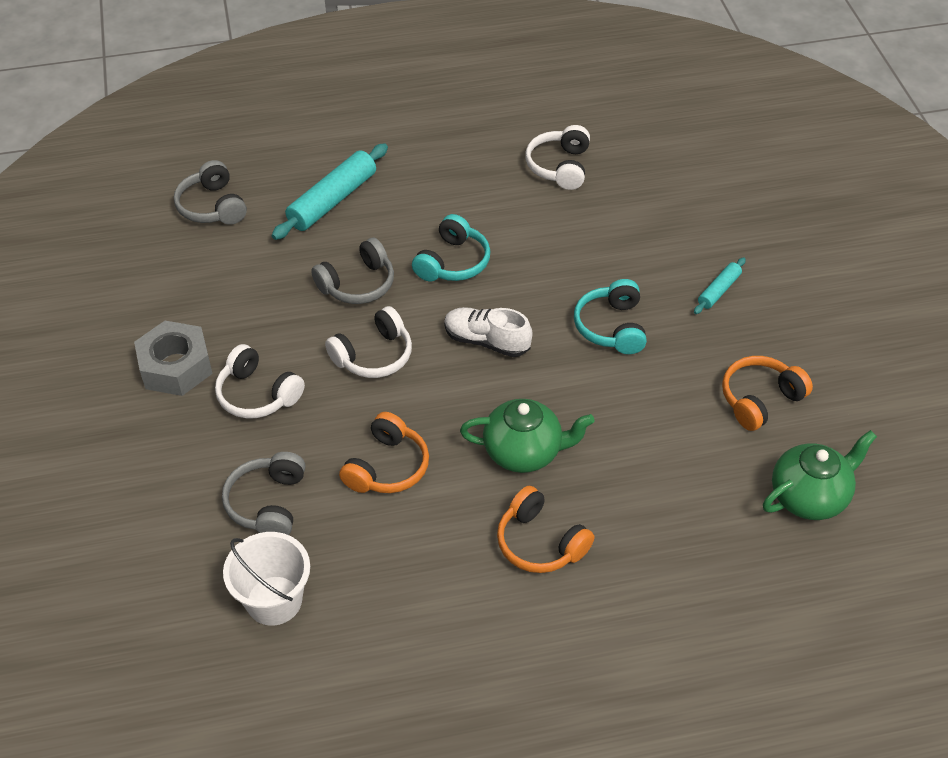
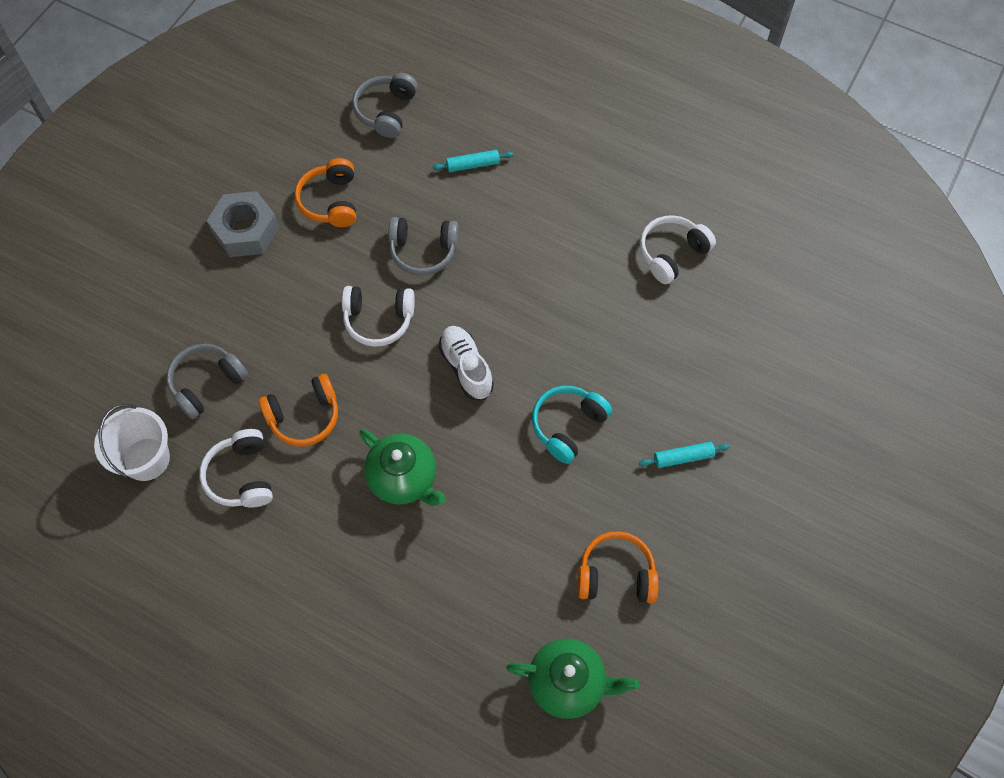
camera: 40 degrees right, 15 degrees up
white headphones [215,344,305,419] -> white headphones moved to [199,429,273,507]
turquoise rolling pin [272,143,388,240] -> turquoise rolling pin [432,150,513,172], size x0.53
turquoise headphones [412,214,490,282] -> none
orange headphones [497,486,594,573] -> orange headphones moved to [294,158,356,227]

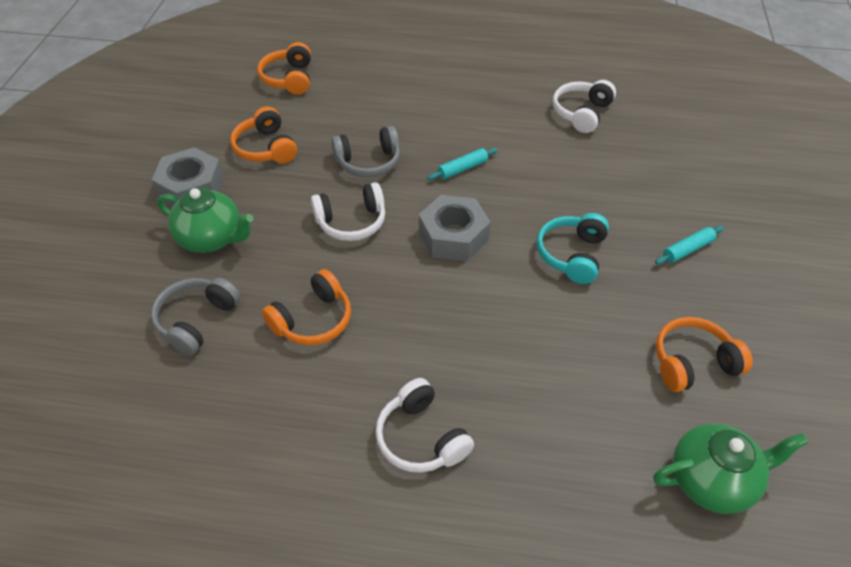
camera: 20 degrees left, 15 degrees down
white bucket [94,404,170,481] -> none
white headphones [199,429,273,507] -> white headphones moved to [375,378,474,473]
grey headphones [352,73,418,138] -> orange headphones [257,42,311,95]
green teapot [359,429,446,506] -> green teapot moved to [157,188,253,253]
turquoise rolling pin [432,150,513,172] -> turquoise rolling pin moved to [428,148,498,180]
white shoe [439,326,494,400] -> grey nut [419,195,491,261]

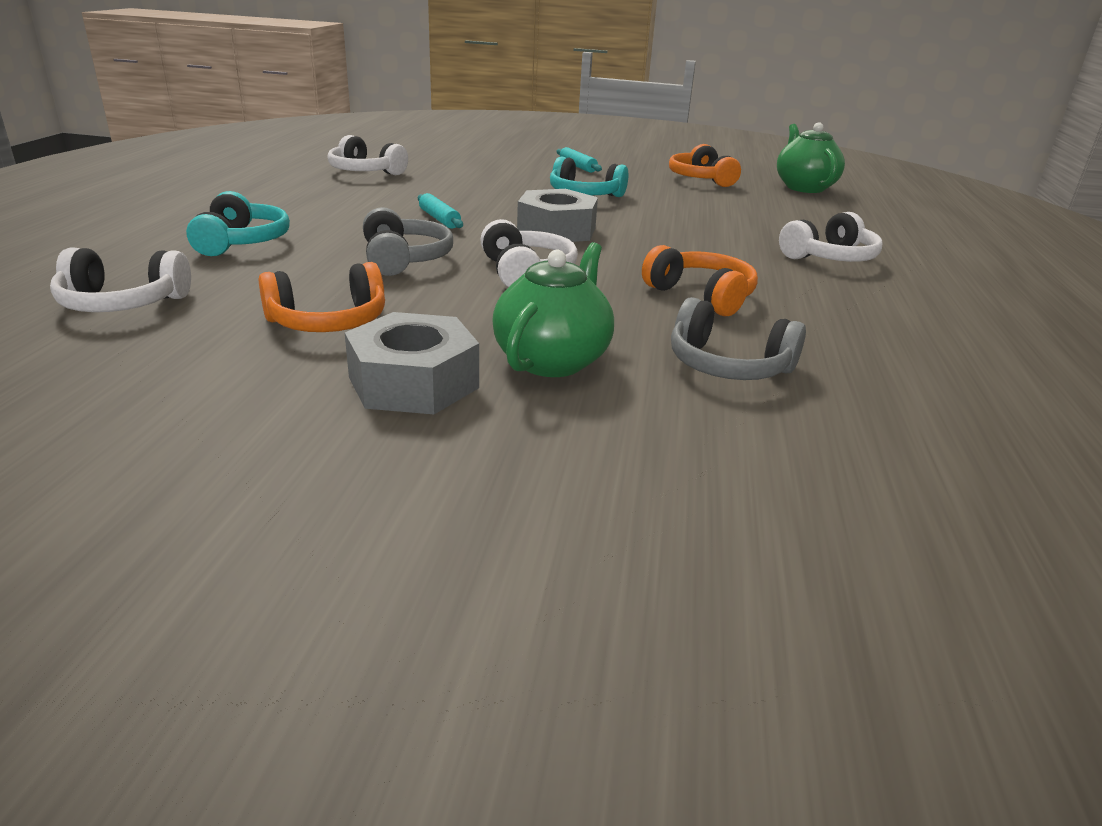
camera: 90 degrees left, 20 degrees down
orange headphones [257,42,311,95] -> white headphones [50,247,191,312]
none -> turquoise headphones [186,191,290,256]

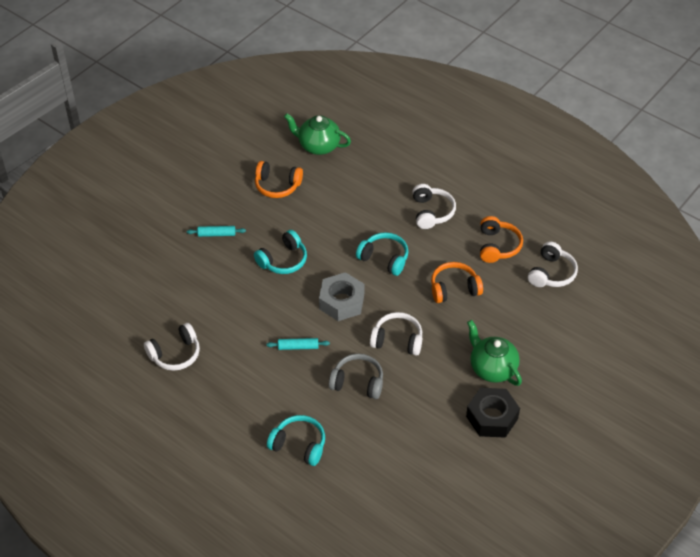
camera: 60 degrees left, 20 degrees up
white headphones [50,247,191,312] -> white headphones moved to [528,241,578,287]
orange headphones [259,262,385,332] -> orange headphones moved to [480,216,523,263]
grey nut [345,312,479,414] -> black nut [466,388,520,438]
grey headphones [671,297,806,380] -> none
none -> turquoise headphones [356,232,409,276]

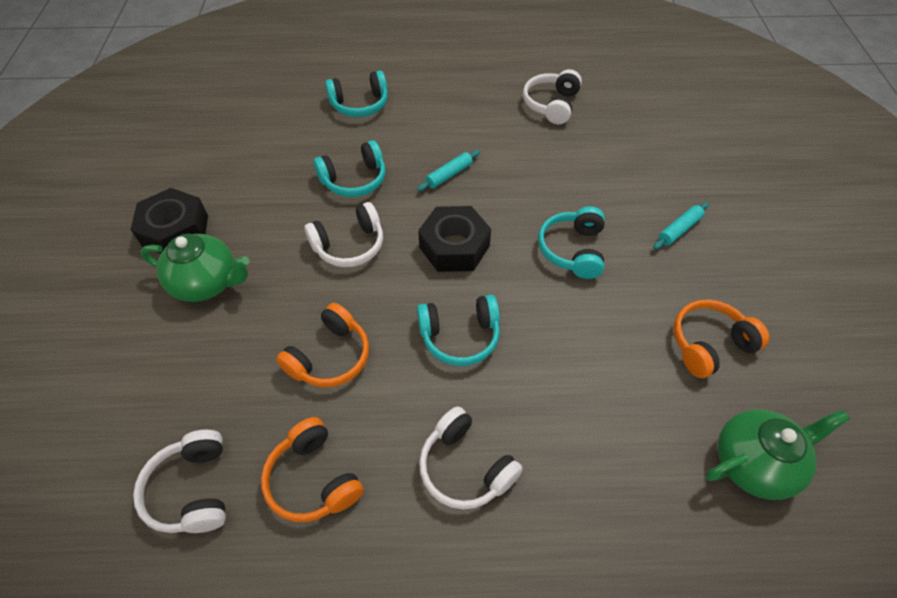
camera: 140 degrees right, 5 degrees up
grey nut [319,272,365,321] -> black nut [418,206,491,272]
grey headphones [329,354,383,399] -> turquoise headphones [314,140,385,197]

